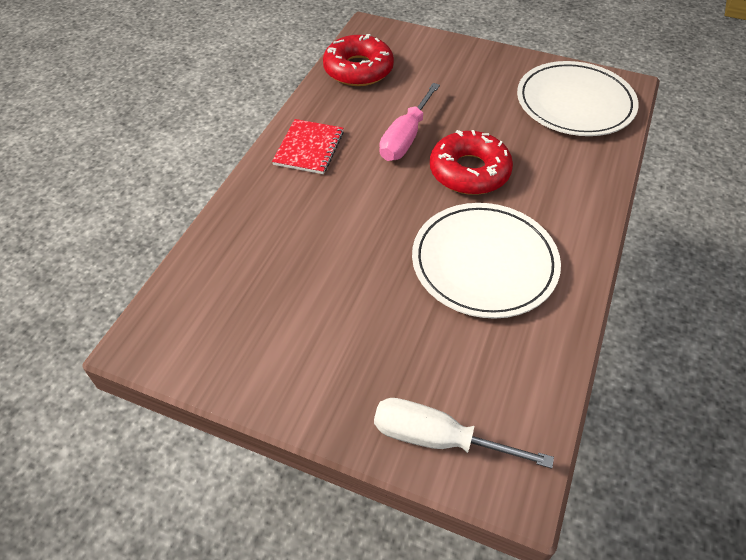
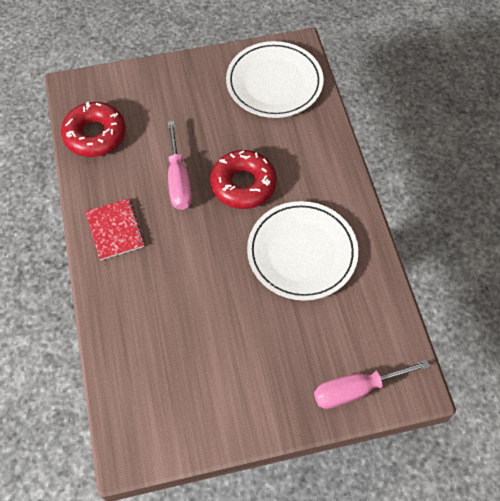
camera: 35 degrees left, 10 degrees up
white screwdriver [374,398,554,469] -> pink screwdriver [314,360,430,409]

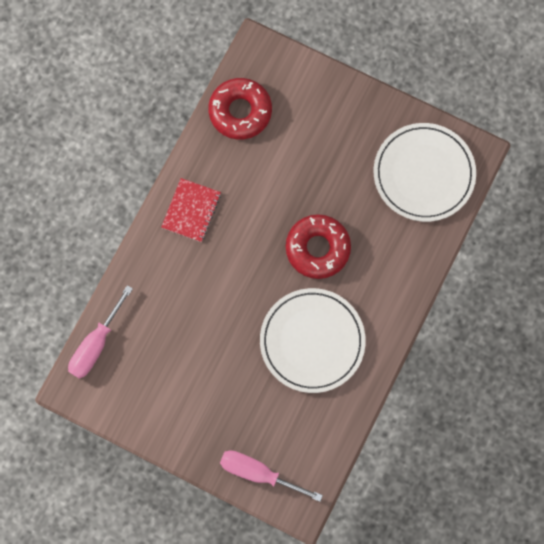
camera: 40 degrees right, 15 degrees up
pink screwdriver [168,121,192,210] -> pink screwdriver moved to [68,285,133,379]

